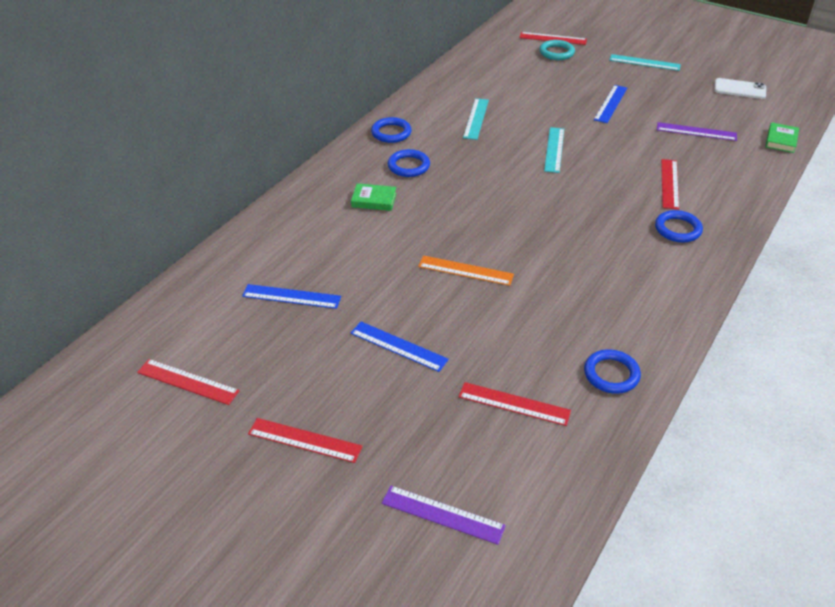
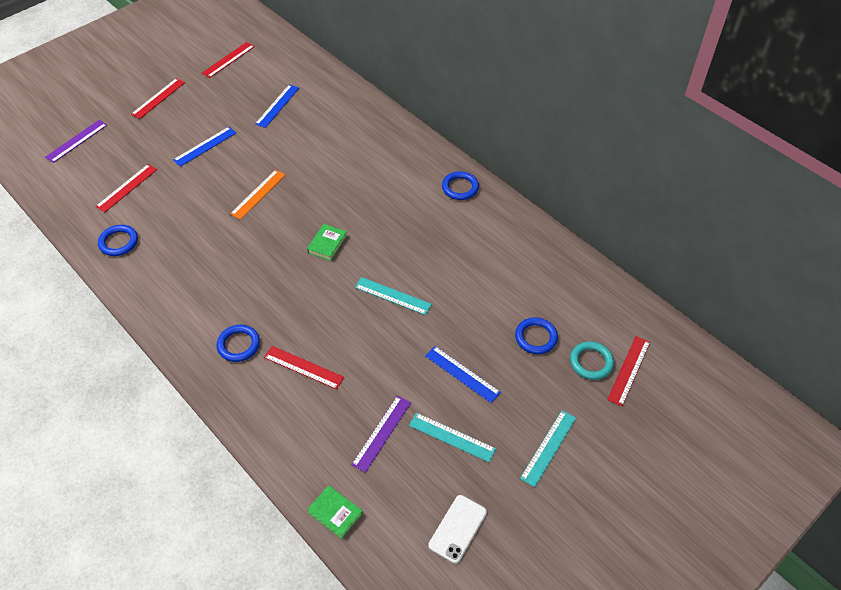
camera: 105 degrees right, 10 degrees up
green book [351,183,396,211] -> green book moved to [307,224,347,261]
blue ring [388,149,430,177] -> blue ring moved to [515,317,558,354]
turquoise ruler [463,98,489,140] -> turquoise ruler moved to [409,413,496,462]

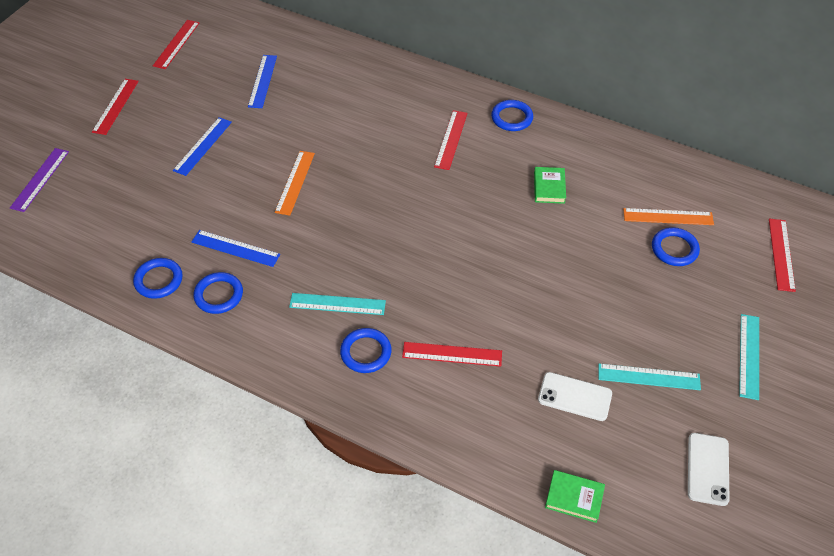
camera: 20 degrees left, 0 degrees up
red ruler [95,164,157,212] -> red ruler moved to [434,110,468,170]
green book [307,224,347,261] -> green book moved to [534,167,566,204]
purple ruler [351,396,411,473] -> white phone [538,372,612,421]
turquoise ruler [355,277,432,315] -> turquoise ruler moved to [289,293,386,315]
blue ruler [425,346,501,403] -> blue ruler moved to [192,230,280,267]
turquoise ring [570,341,614,380] -> none
none -> blue ring [194,272,243,314]
none -> orange ruler [623,208,714,225]

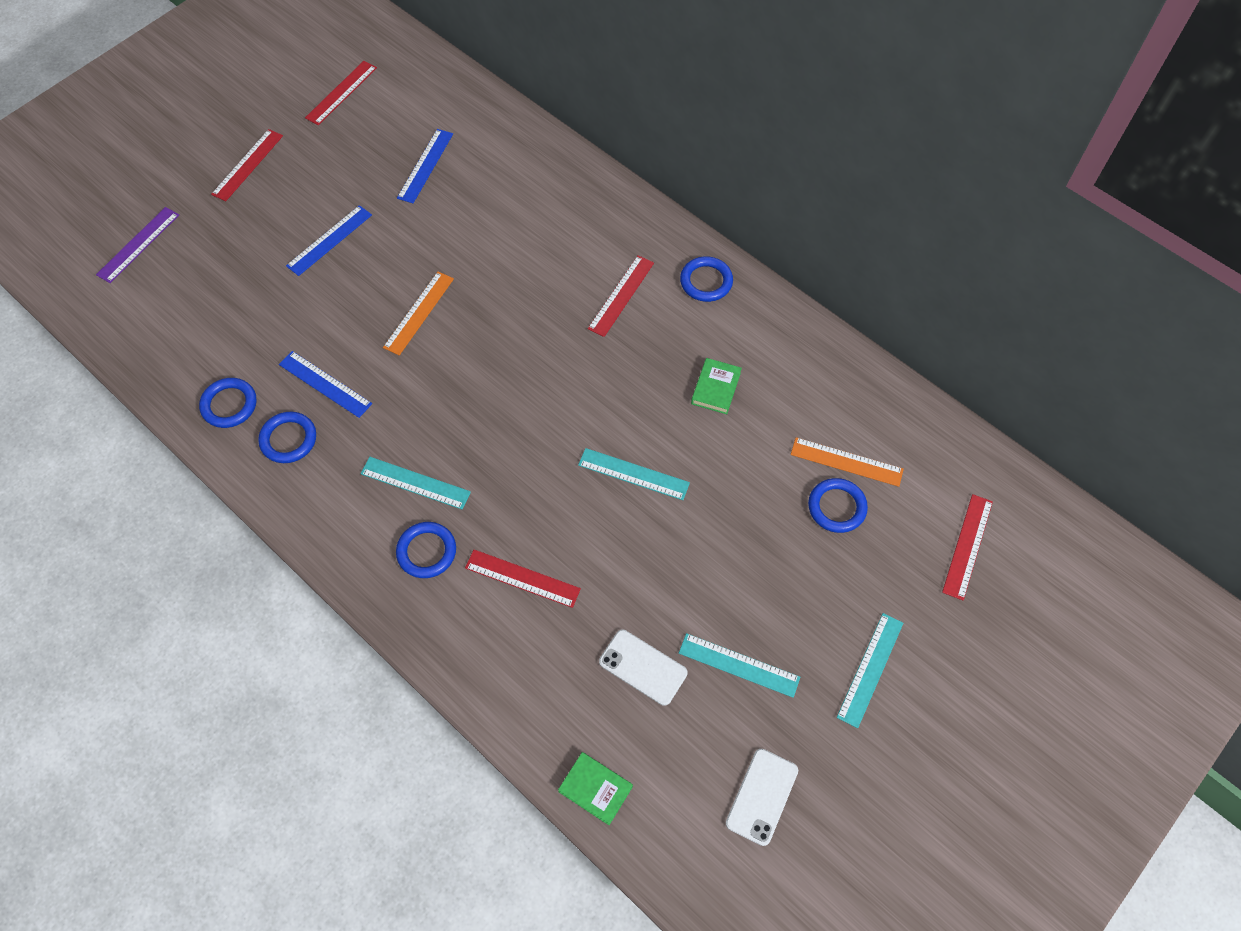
camera: 15 degrees right, 10 degrees up
none -> turquoise ruler [578,448,690,500]

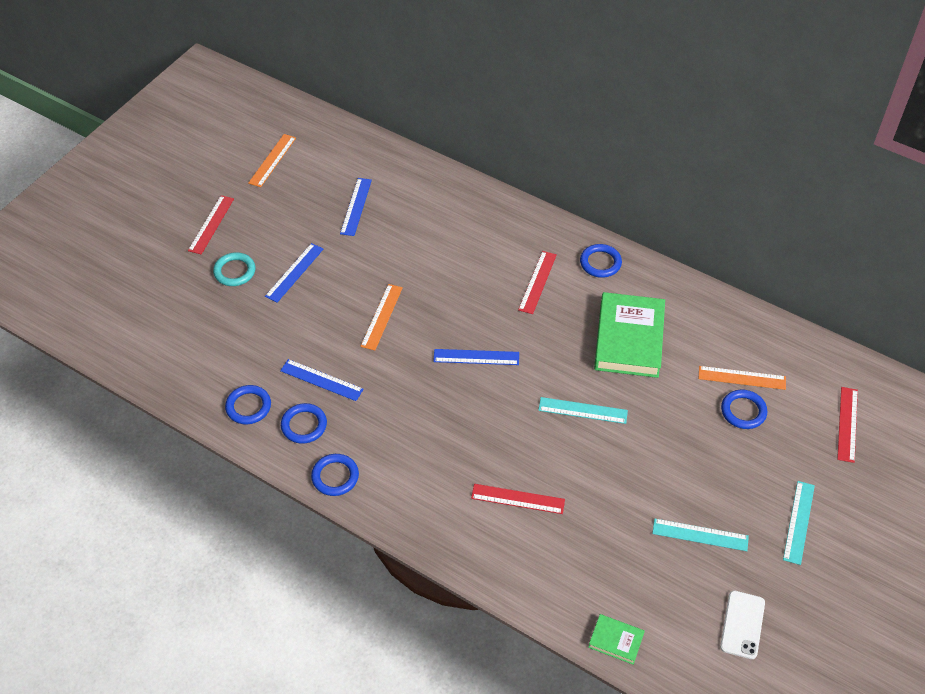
camera: 10 degrees left, 10 degrees down
purple ruler [96,207,179,283] -> none
red ruler [305,61,377,125] -> orange ruler [248,134,296,187]
turquoise ruler [361,457,471,510] -> none
blue ring [396,522,456,578] -> blue ring moved to [311,454,359,496]
white phone [599,630,688,706] -> none
green book [691,358,742,414] -> green book [594,292,665,378], size x2.16
none -> turquoise ring [213,252,256,286]
none -> blue ruler [433,349,519,365]

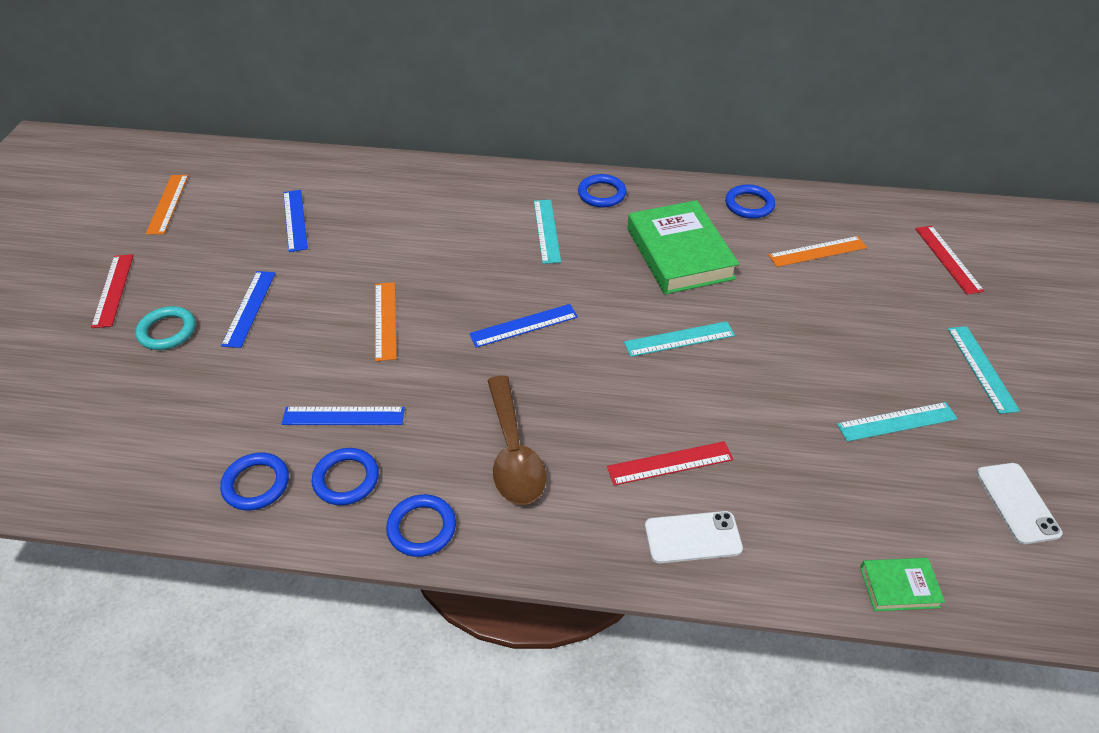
camera: 25 degrees left, 5 degrees down
red ruler [518,251,557,314] -> turquoise ruler [534,200,561,264]
blue ring [721,390,767,429] -> blue ring moved to [725,185,775,219]
none -> brown spoon [487,376,546,505]
none -> white phone [645,511,743,563]

